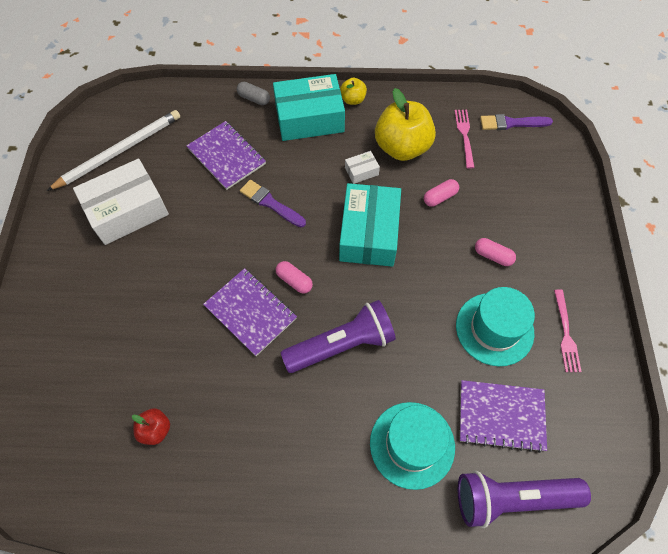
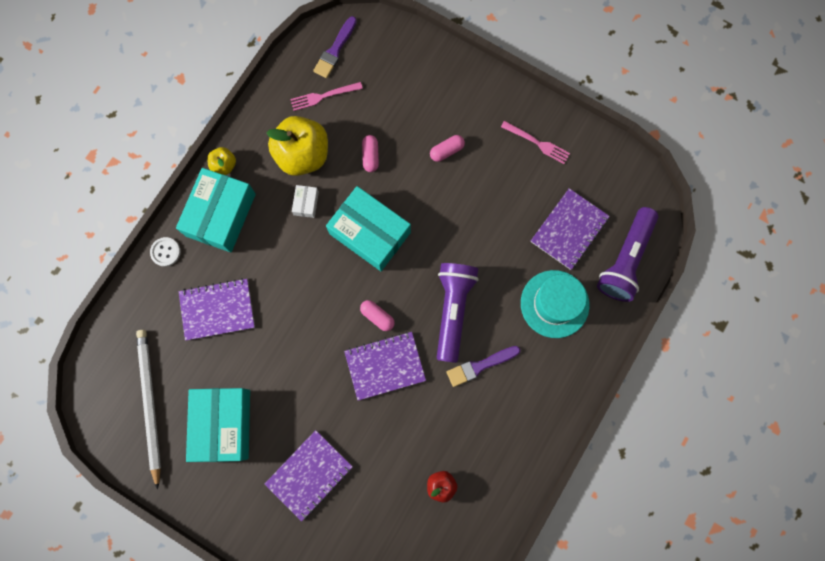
camera: 60 degrees left, 15 degrees up
white box [73,159,169,245] -> turquoise box [186,388,250,462]
grey capsule [237,82,270,105] -> white button [150,237,181,267]
purple brush [240,180,306,227] -> purple brush moved to [447,346,520,387]
pink capsule [276,261,313,294] -> pink capsule turned 60 degrees clockwise [360,300,395,331]
pink fork [455,110,474,169] -> pink fork turned 45 degrees counterclockwise [290,82,363,111]
turquoise hat [456,287,535,366] -> none
none -> purple notebook [265,430,353,522]

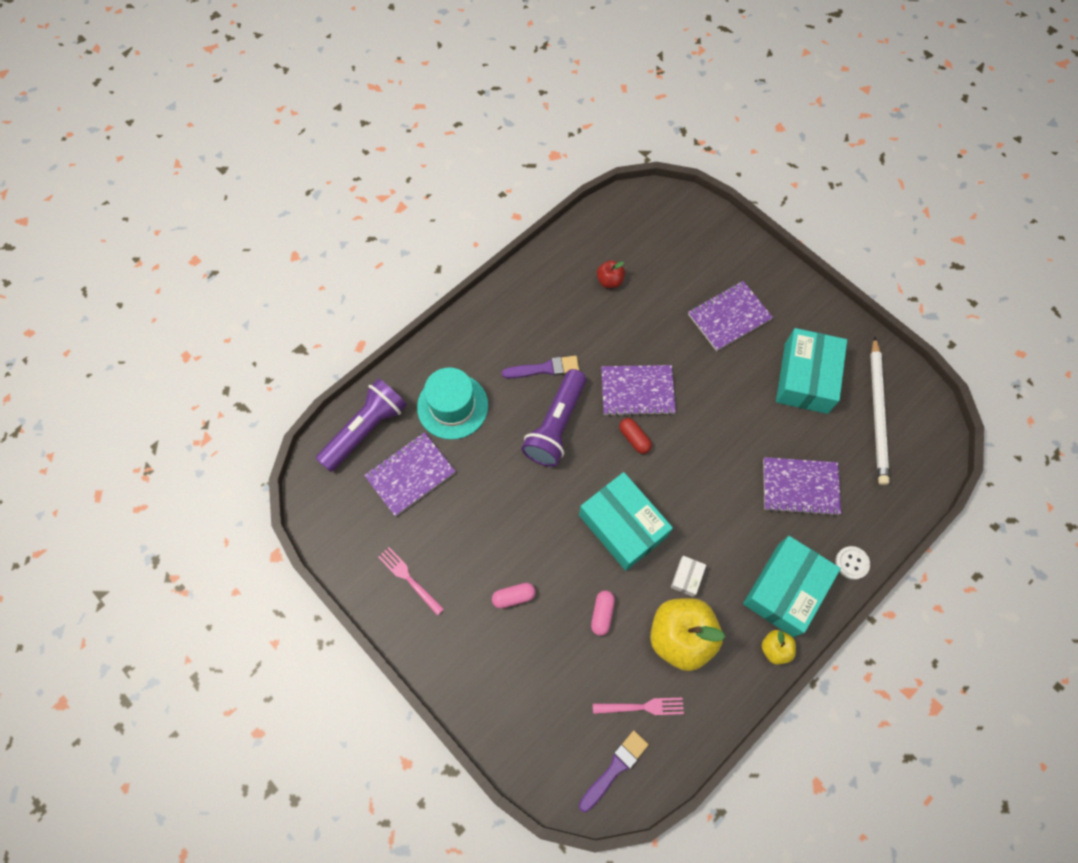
camera: 165 degrees left, 10 degrees down
pink capsule [360,300,395,331] -> red capsule [619,418,652,454]

